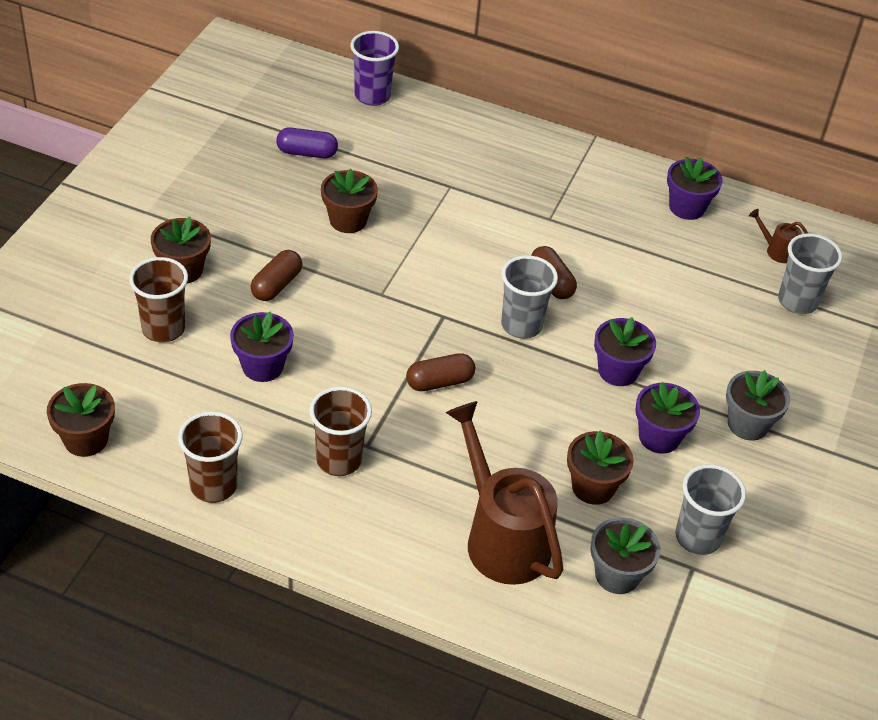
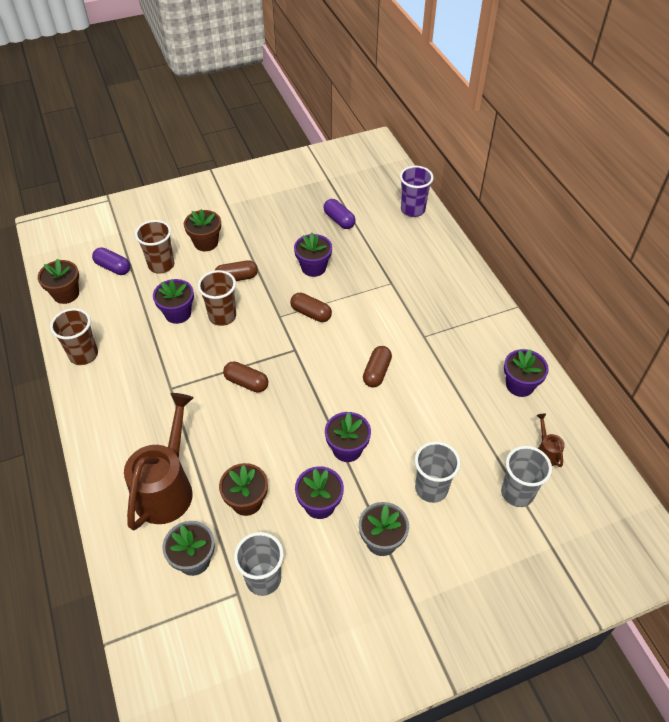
camera: 50 degrees right, 5 degrees up
brown cup [309,386,372,476] -> brown cup moved to [198,270,236,326]
brown flower pot [321,169,378,233] -> purple flower pot [294,232,332,277]
grey cup [501,255,558,339] -> grey cup moved to [415,441,460,503]
none -> purple capsule [92,247,130,275]
none -> brown capsule [290,293,332,322]

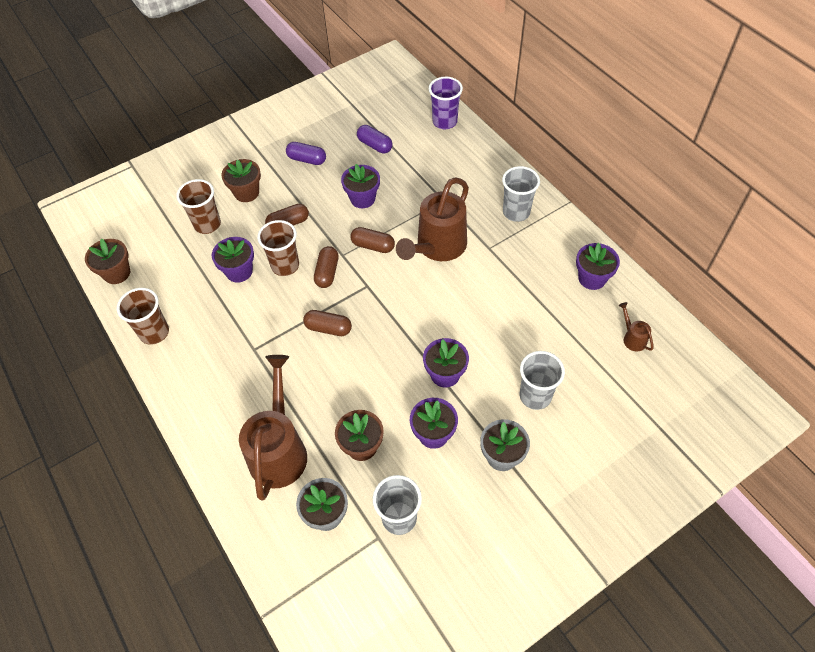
camera: 10 degrees left, 5 degrees up
purple capsule [92,247,130,275] -> purple capsule moved to [286,142,326,165]
brown capsule [363,346,392,387] -> brown capsule moved to [314,246,339,288]
grey cup [501,446,552,507] -> grey cup moved to [502,166,540,222]
none -> brown watering can [396,177,469,261]

